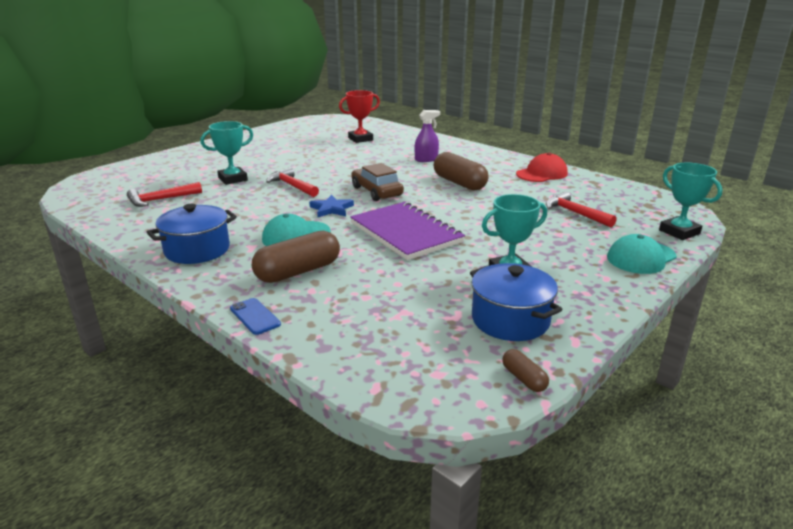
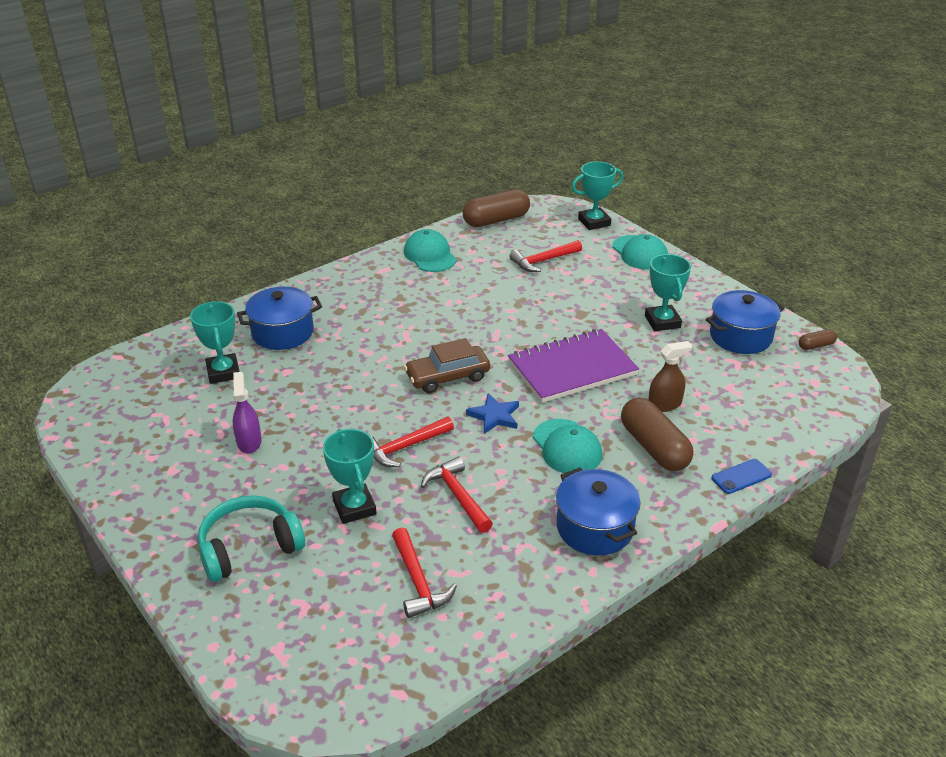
camera: 80 degrees left, 10 degrees up
red trophy [339,90,380,143] -> turquoise trophy [190,301,240,384]
purple spray bottle [415,110,440,162] -> purple spray bottle moved to [233,372,262,453]
brown capsule [434,152,488,190] -> brown capsule moved to [463,189,530,227]
red cap [516,153,568,182] -> turquoise cap [404,229,457,272]
none -> turquoise headphones [198,495,305,582]
none -> blue pot [237,287,322,350]
none -> red hammer [421,456,493,533]
none -> brown spray bottle [649,341,692,412]

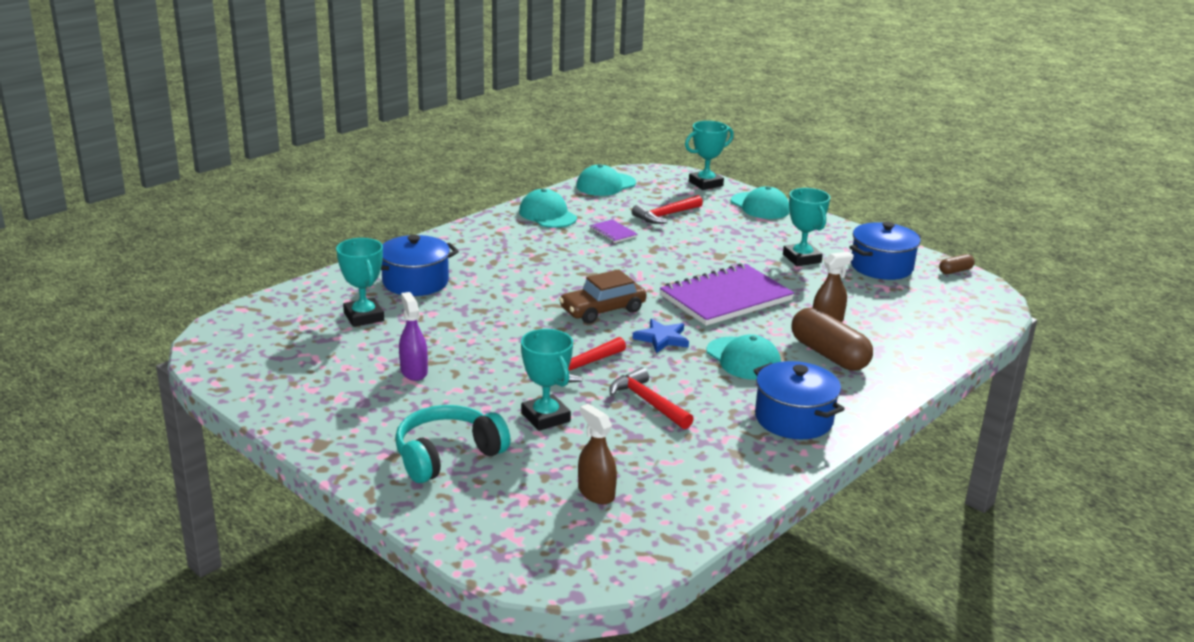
camera: 10 degrees left, 10 degrees down
red hammer [392,528,457,618] -> none
brown capsule [463,189,530,227] -> turquoise cap [576,164,636,196]
blue phone [712,459,772,494] -> none
none -> brown spray bottle [578,404,617,504]
none -> purple notebook [589,219,638,243]

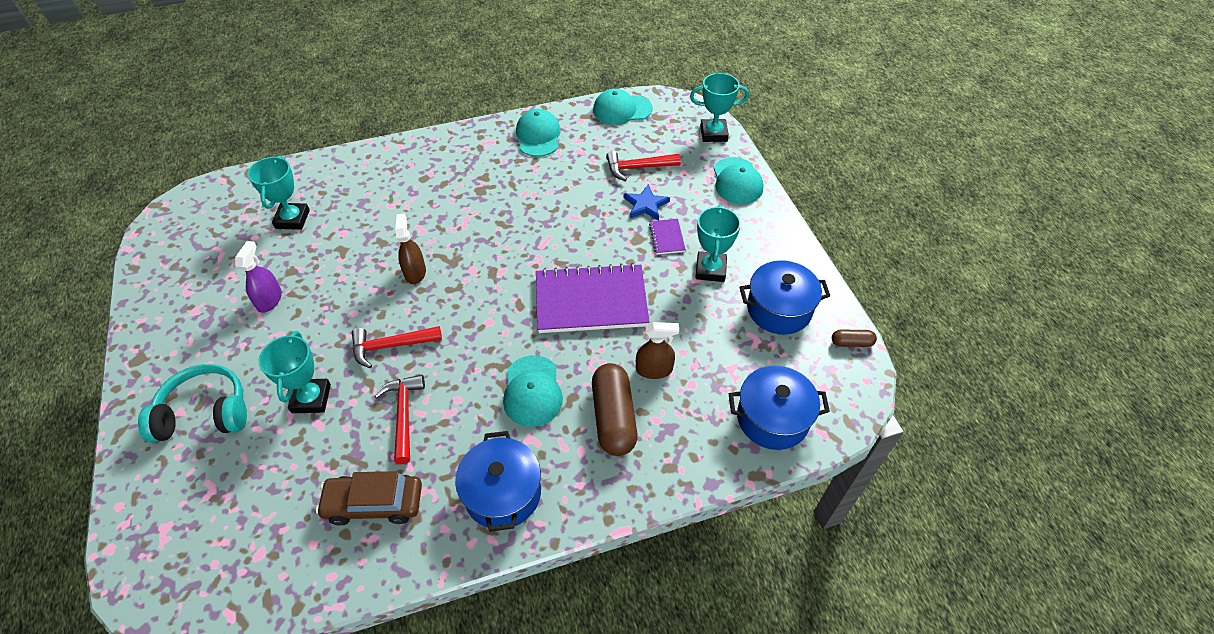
camera: 30 degrees right, 25 degrees up
blue pot [381,235,459,296] -> blue pot moved to [729,365,830,450]
brown car [559,269,647,324] -> brown car moved to [316,471,422,526]
brown spray bottle [578,404,617,504] -> brown spray bottle moved to [395,214,426,284]
purple notebook [589,219,638,243] -> purple notebook moved to [649,219,686,254]
blue star [633,319,689,353] -> blue star moved to [624,184,670,220]

